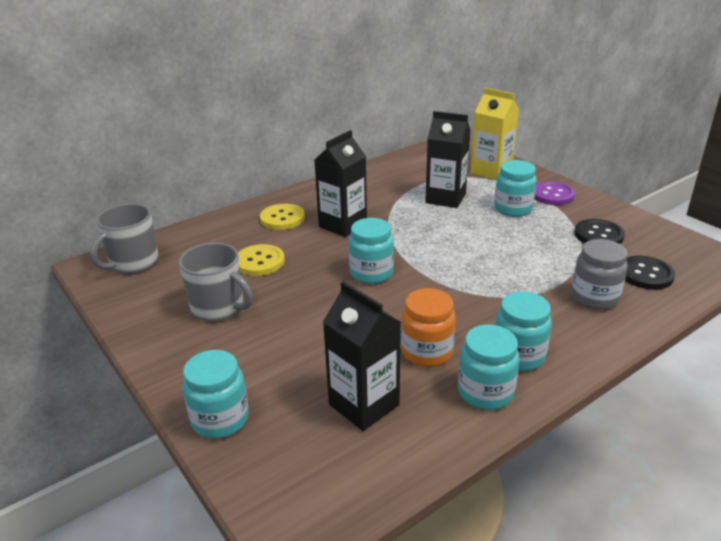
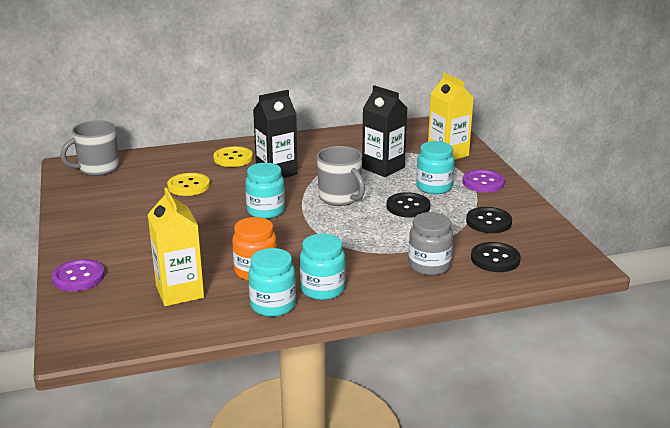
camera: 20 degrees right, 5 degrees down
grey mug [179,243,253,322] -> grey mug moved to [317,146,365,206]
turquoise jar [183,350,249,439] -> purple button [52,259,105,291]
black carton [323,281,401,431] -> yellow carton [147,187,204,306]
none -> black button [386,192,430,218]

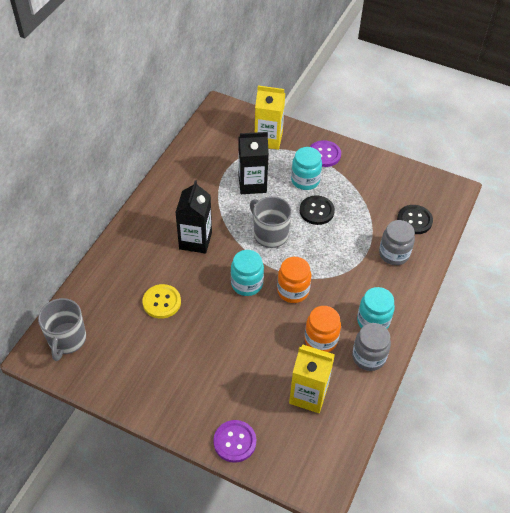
camera: 50 degrees left, 25 degrees up
yellow button [213,146,253,167] -> none
turquoise jar [248,248,296,317] -> grey jar [352,323,391,371]
grey mug [317,146,365,206] -> grey mug turned 135 degrees counterclockwise [250,196,292,248]
black button [466,207,512,233] -> none
none -> orange jar [277,257,311,303]

